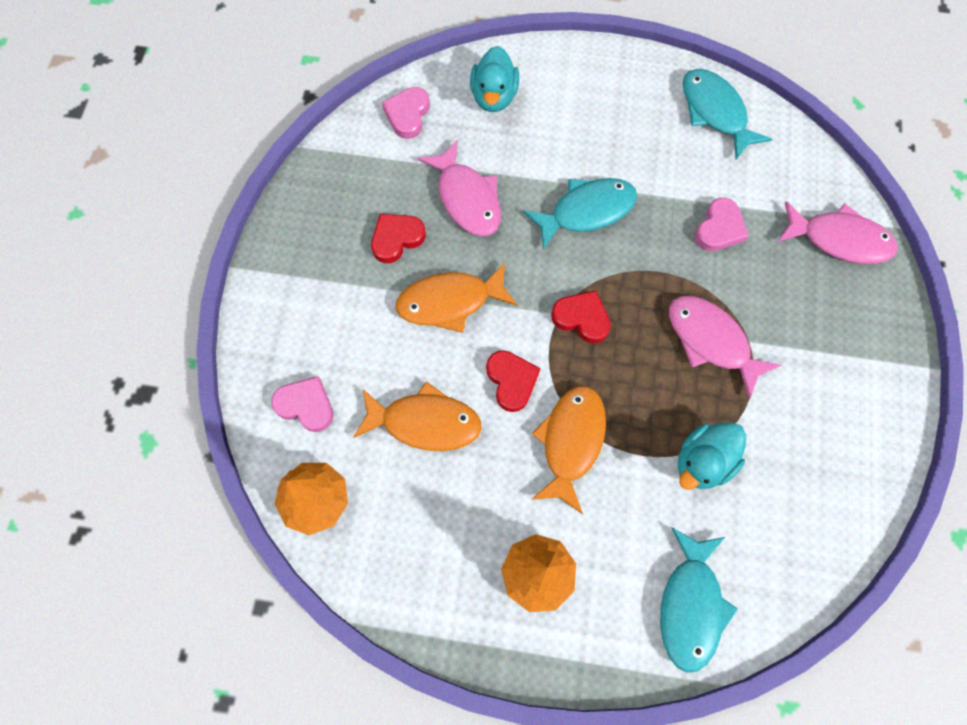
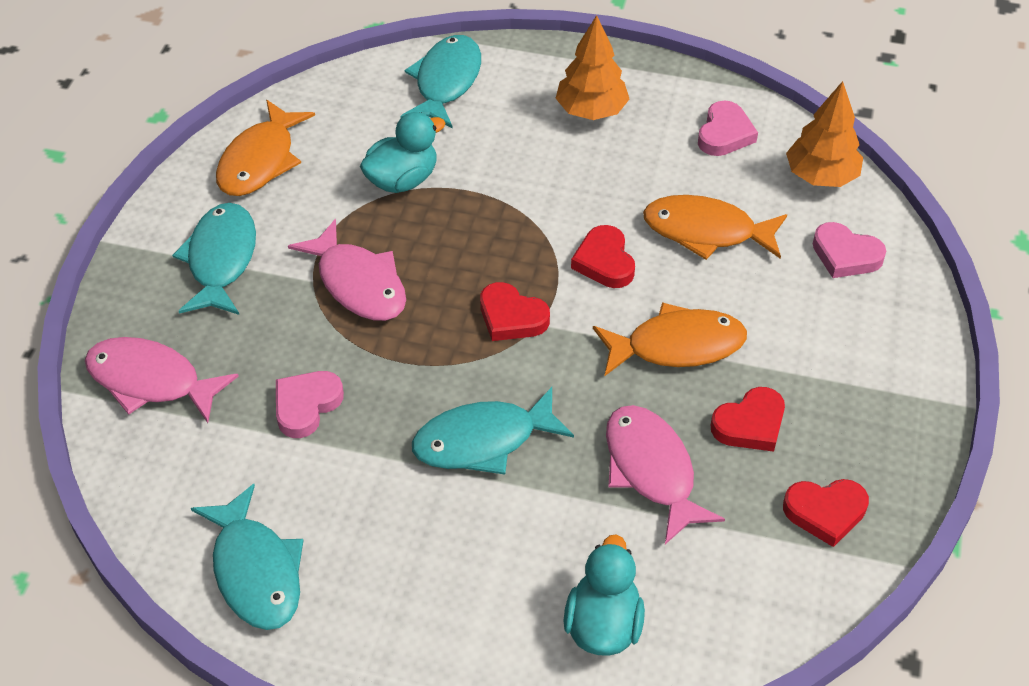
camera: 175 degrees left, 20 degrees down
pink heart [382,87,430,139] -> pink heart moved to [698,101,758,156]
orange fish [531,386,606,514] -> orange fish moved to [216,100,315,196]
none -> turquoise fish [172,203,256,315]
none -> red heart [783,479,869,547]

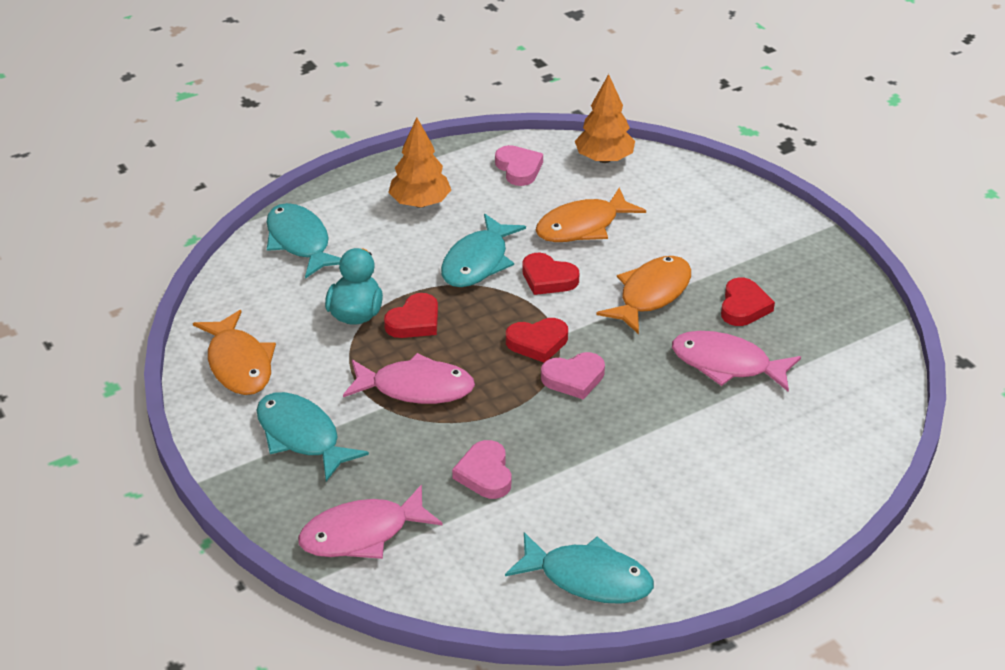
camera: 45 degrees left, 10 degrees down
turquoise fish [412,387,574,475] -> turquoise fish moved to [441,214,526,287]
turquoise duck [564,534,645,656] -> none
red heart [783,479,869,547] -> red heart moved to [384,293,438,338]
pink heart [813,222,886,278] -> pink heart moved to [541,352,605,400]

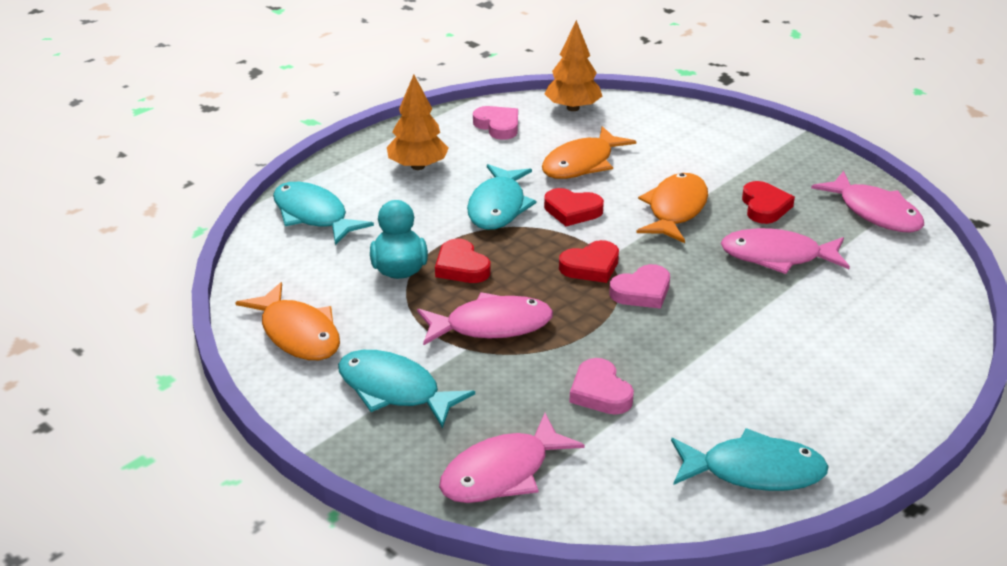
camera: 15 degrees left, 5 degrees down
red heart [384,293,438,338] -> red heart turned 120 degrees clockwise [435,239,491,283]
none -> pink fish [811,171,924,233]

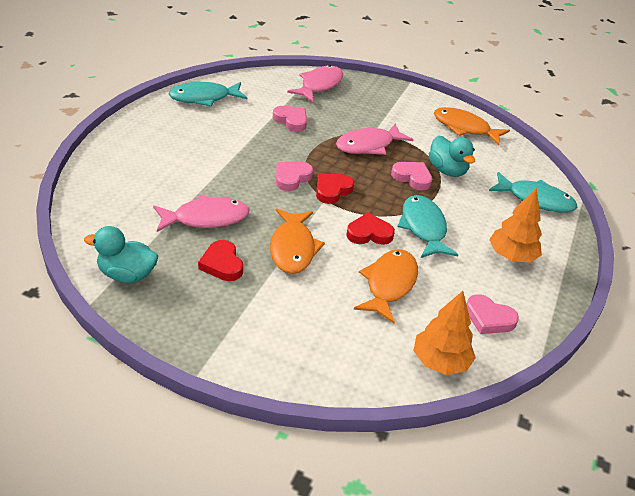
camera: 155 degrees right, 5 degrees up
turquoise fish [338,350,475,428] -> none
red heart [435,239,491,283] -> pink heart [391,162,432,191]
pink fish [811,171,924,233] -> turquoise duck [84,226,158,283]

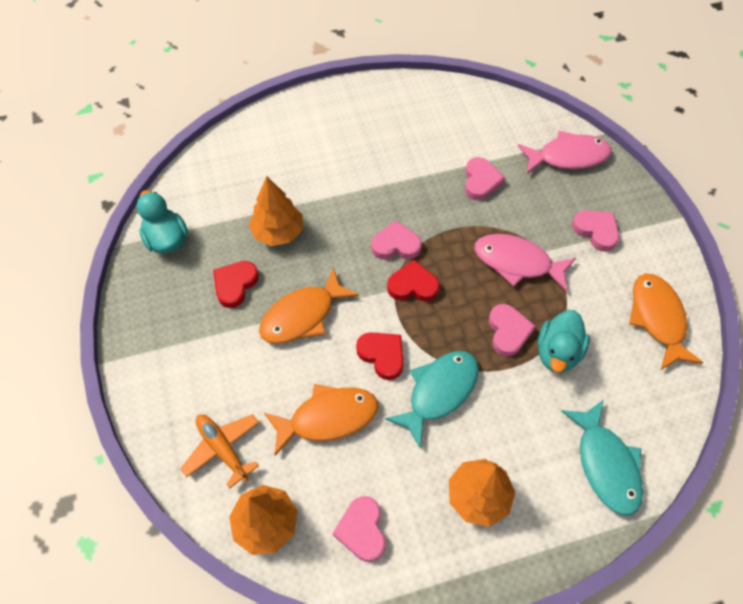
camera: 55 degrees right, 20 degrees up
pink fish [153,195,249,232] -> orange tree [249,176,303,246]
turquoise fish [169,82,247,107] -> none
none -> orange plane [180,414,259,488]
none -> pink heart [572,210,619,251]

